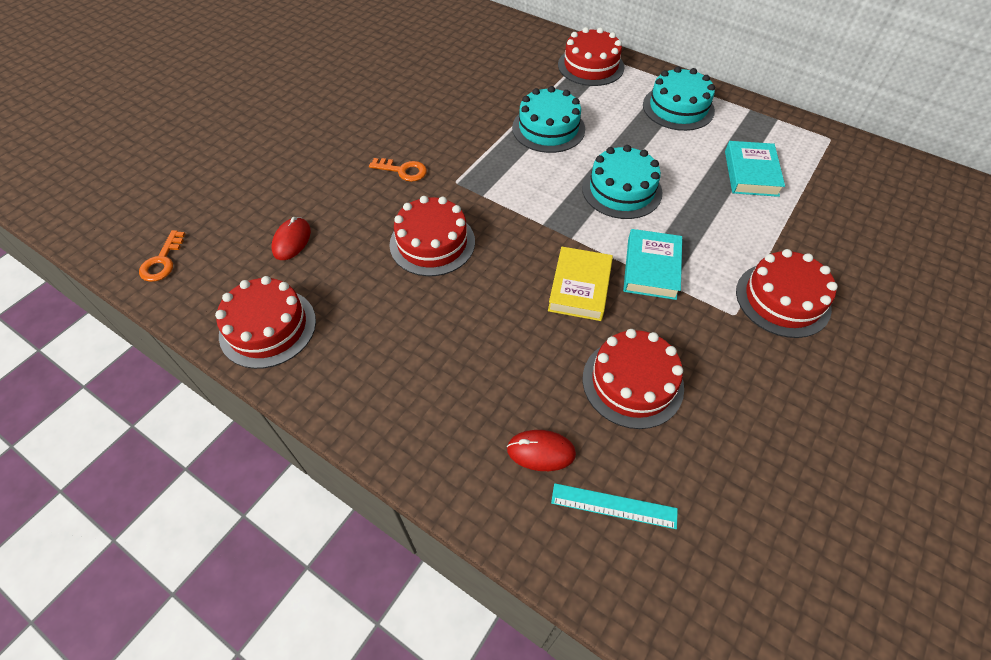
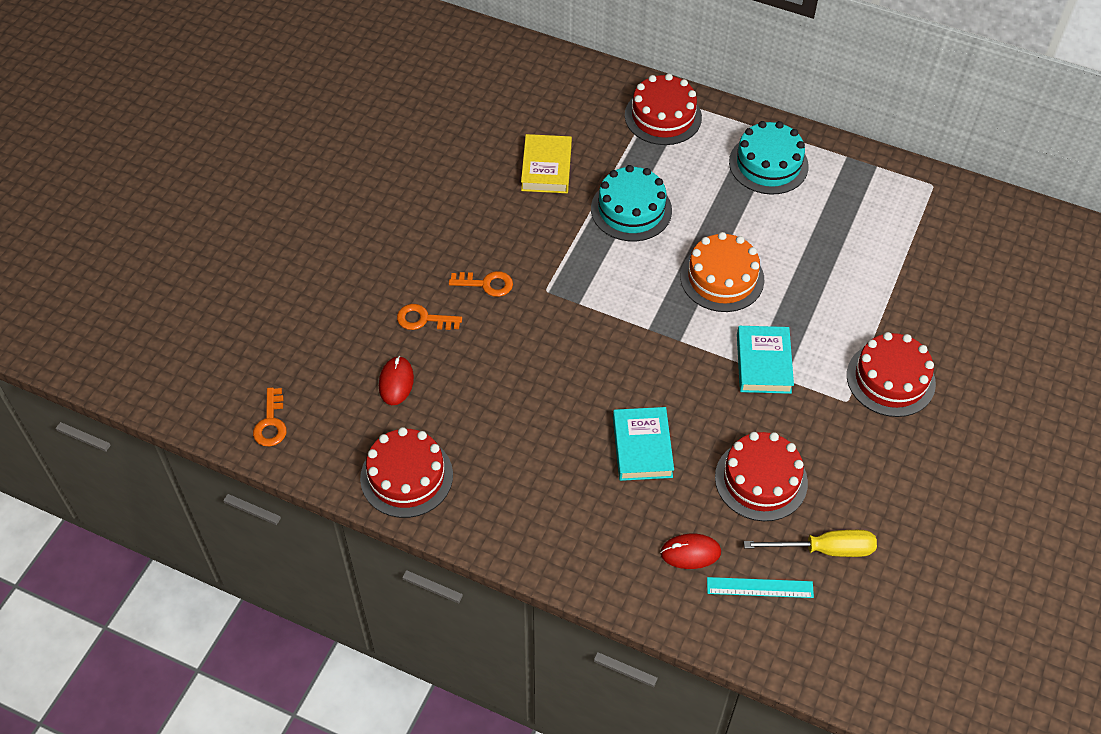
camera: 10 degrees left, 0 degrees up
red cake [390,196,475,276] -> none
yellow book [548,247,613,321] -> yellow book moved to [521,134,572,193]
turquoise cake [582,145,663,219] -> orange cake [680,232,764,312]
turquoise book [725,141,785,197] -> turquoise book moved to [613,407,674,481]
none -> orange key [397,304,462,330]
none -> yellow screwdriver [744,530,877,557]

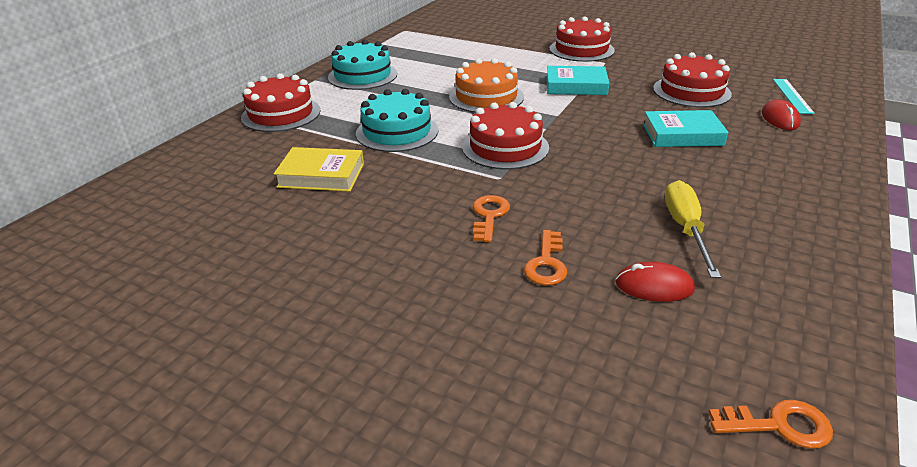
camera: 85 degrees left, 20 degrees down
red cake [360,427,453,518] -> red cake moved to [462,102,549,170]
yellow screwdriver [744,530,877,557] -> yellow screwdriver moved to [665,180,721,278]

